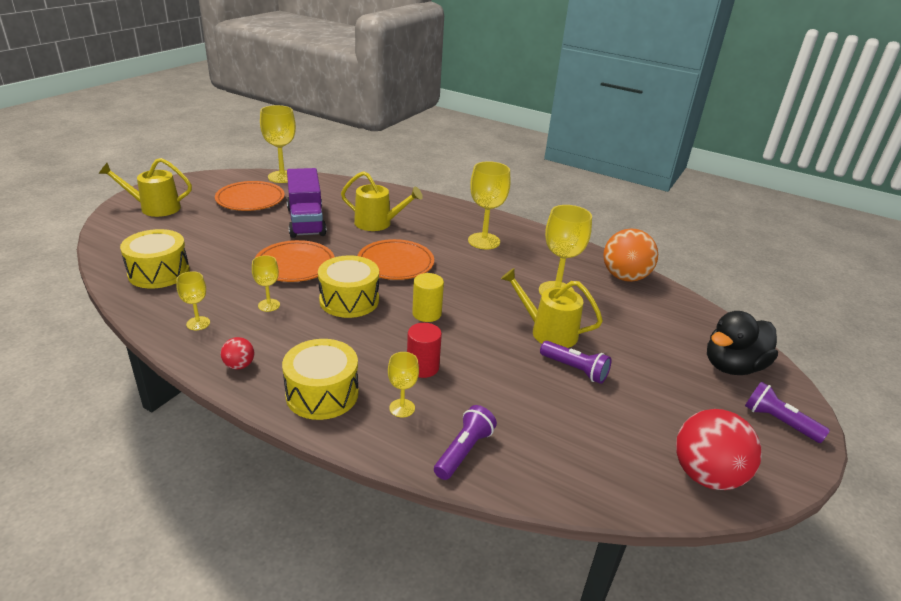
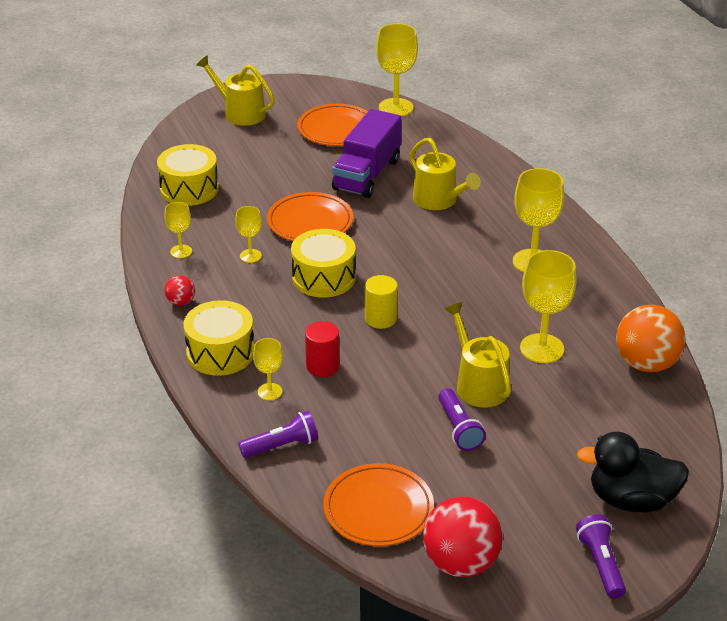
camera: 40 degrees right, 5 degrees up
orange plate [357,239,434,280] -> orange plate moved to [323,463,434,546]

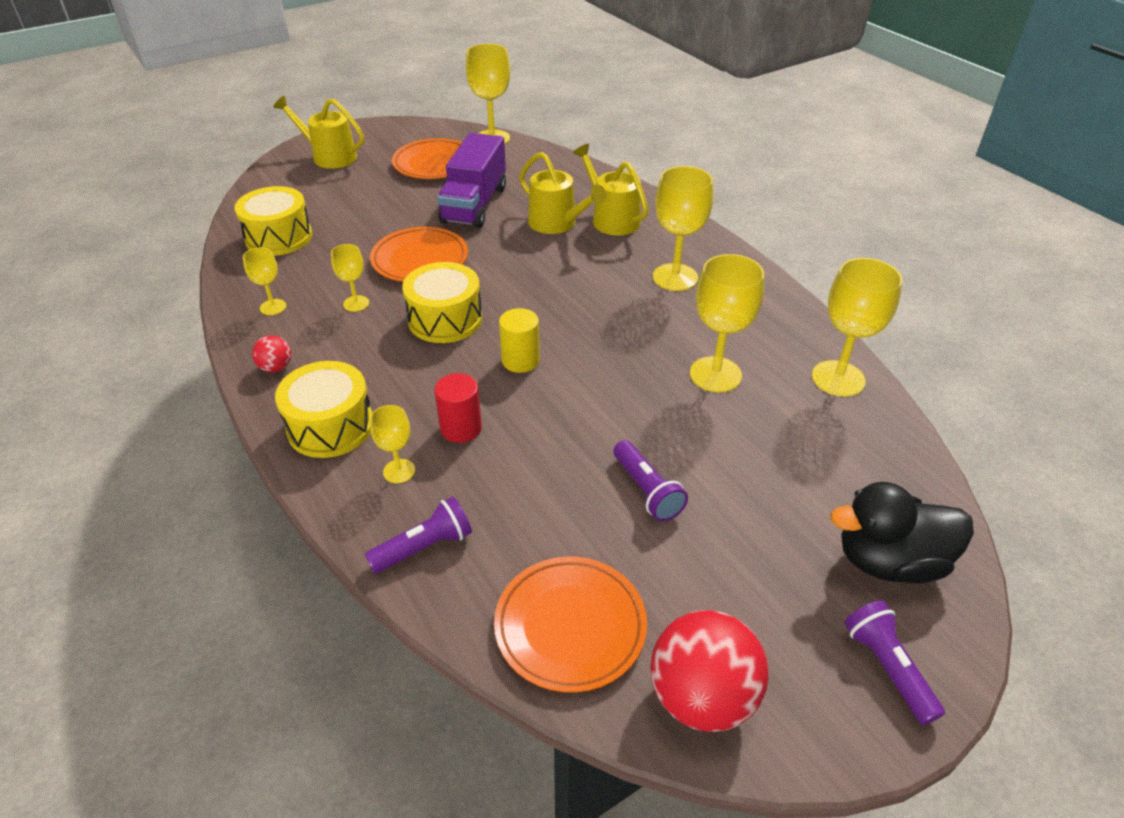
camera: 10 degrees left, 5 degrees up
yellow watering can [444,302,511,408] -> yellow watering can moved to [573,144,648,236]
orange ball [616,304,685,372] -> yellow goblet [812,258,903,397]

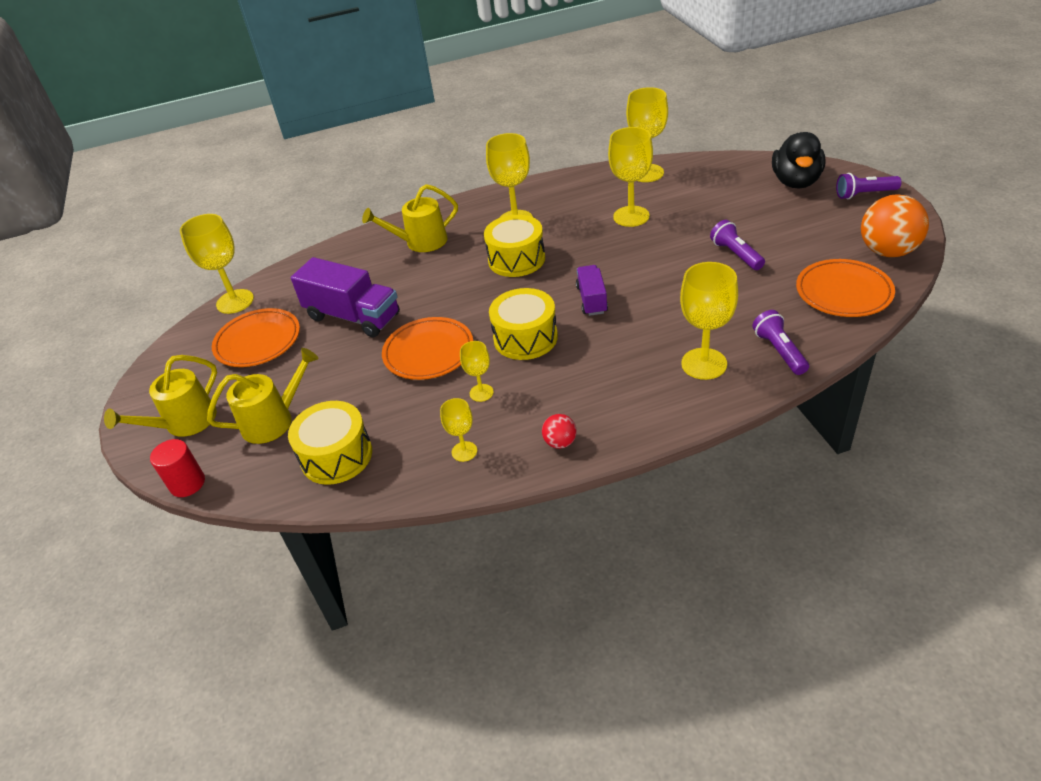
camera: 70 degrees left, 0 degrees up
yellow drum [275,361,372,458] -> yellow drum moved to [484,215,545,277]
yellow goblet [370,405,415,483] -> yellow goblet [680,262,738,380], size x1.84
red cylinder [434,373,482,443] -> red cylinder moved to [150,439,205,497]
yellow cylinder [499,308,540,373] -> purple truck [576,265,608,316]
yellow watering can [519,152,607,234] -> yellow watering can moved to [207,348,319,444]
purple flashlight [613,440,688,521] -> purple flashlight turned 105 degrees counterclockwise [710,220,765,270]
red ball [650,610,768,732] -> orange ball [861,194,929,257]

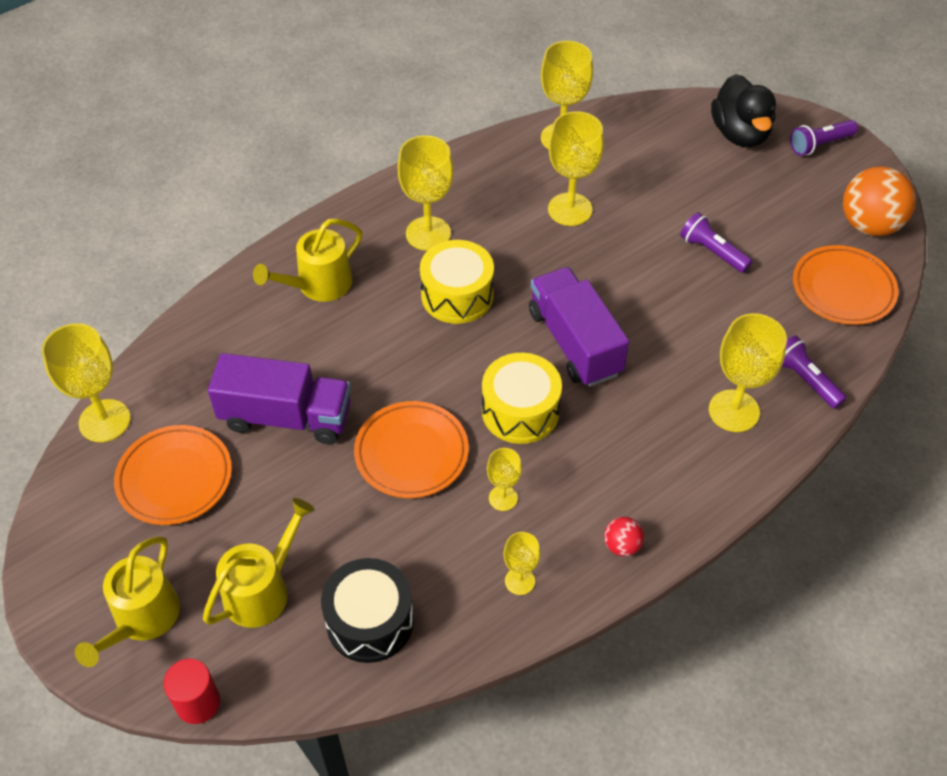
camera: 25 degrees left, 10 degrees up
yellow drum [288,401,372,485] -> black drum [321,558,414,663]
purple truck [576,265,608,316] -> purple truck [529,267,629,387], size x1.74

